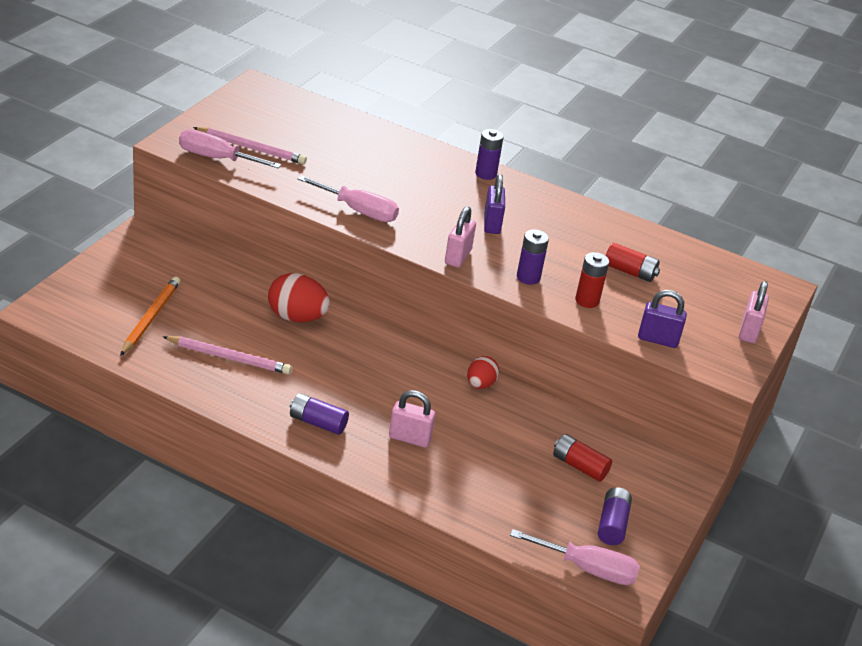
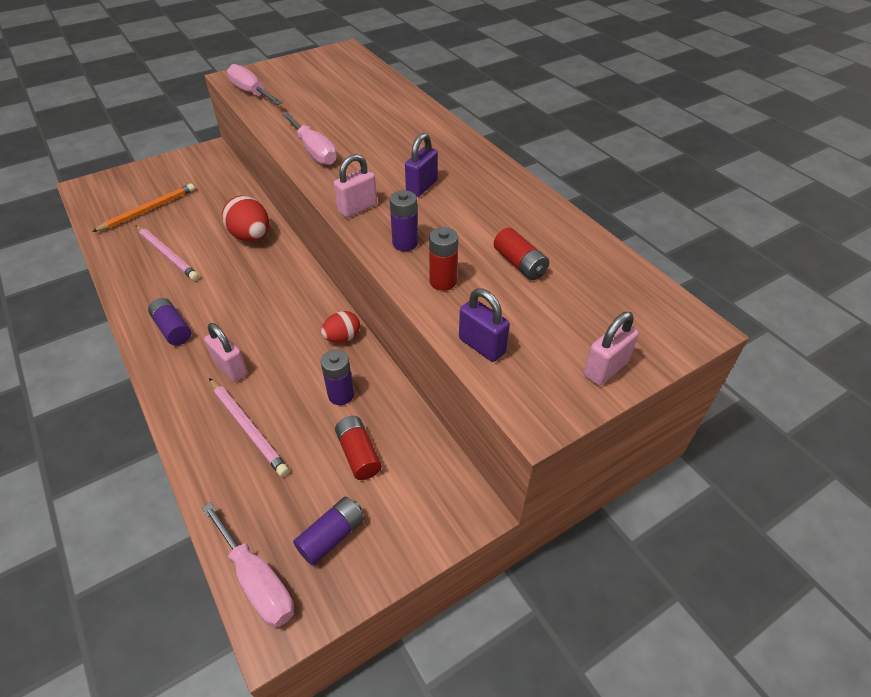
camera: 35 degrees right, 10 degrees up
pink pencil [193,127,307,164] -> pink pencil moved to [209,378,289,477]
purple battery [475,129,504,180] -> purple battery moved to [321,350,354,405]

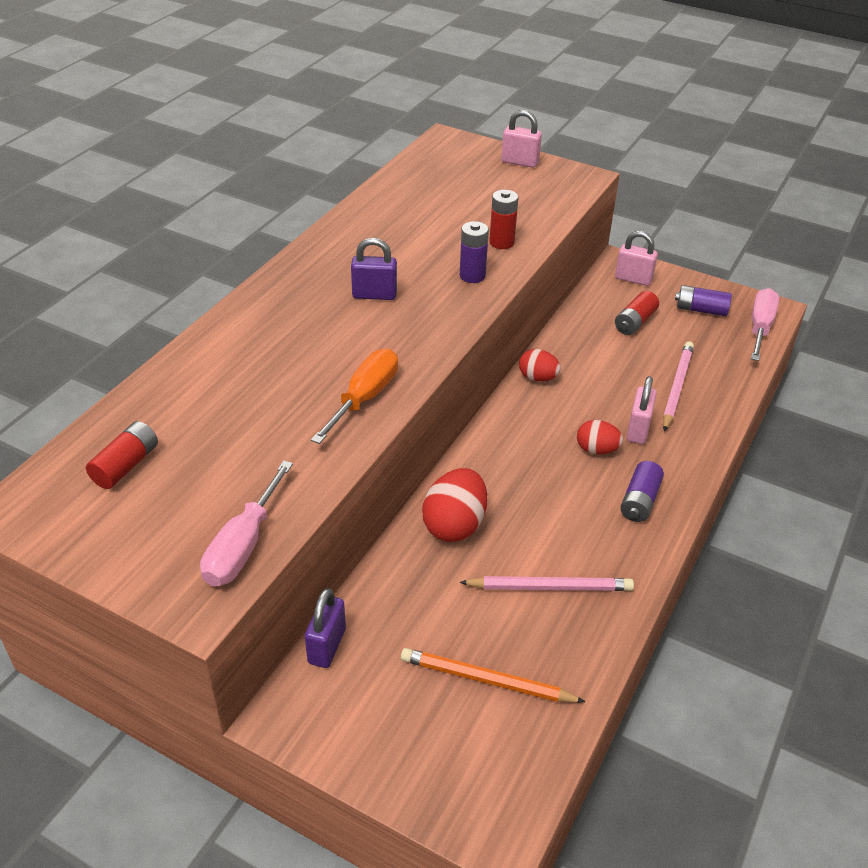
camera: 120 degrees left, 5 degrees down
pink pencil [135,225,199,281] -> pink pencil turned 75 degrees clockwise [459,576,634,591]
pink screwdriver [282,113,337,165] -> orange screwdriver [311,349,398,444]
purple battery [321,350,354,405] -> none
pink padlock [334,154,377,218] -> pink padlock moved to [615,231,658,286]
purple padlock [459,288,510,362] -> purple padlock moved to [305,588,346,668]
red battery [494,227,549,280] -> red battery moved to [86,421,158,489]
none -> red egg [577,420,623,454]

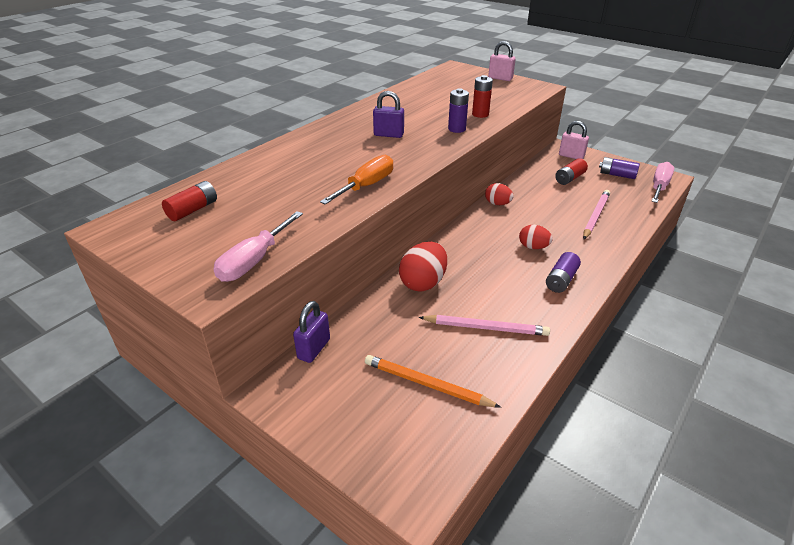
camera: 10 degrees right, 5 degrees down
pink padlock [627,376,657,444] -> none

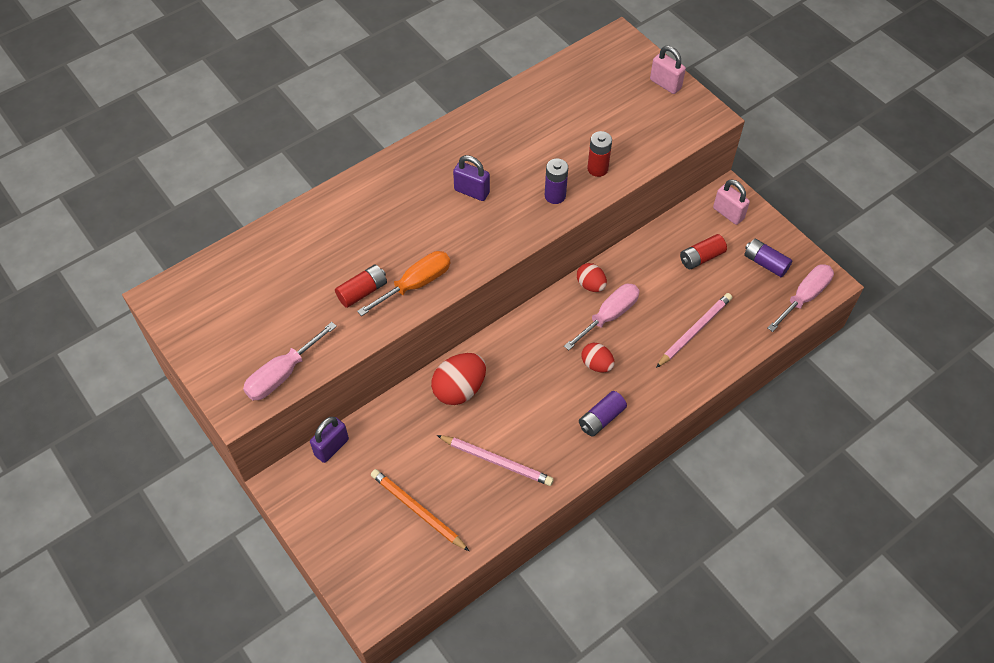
camera: 15 degrees right, 20 degrees up
red battery [162,181,217,221] -> red battery moved to [335,264,387,308]
none -> pink screwdriver [564,284,640,350]

